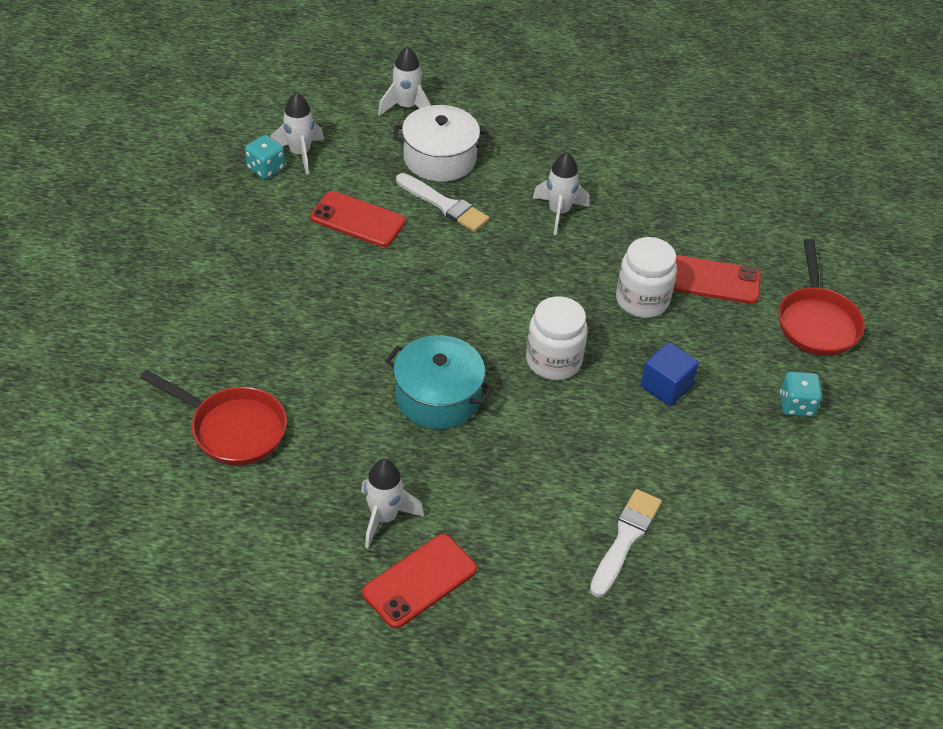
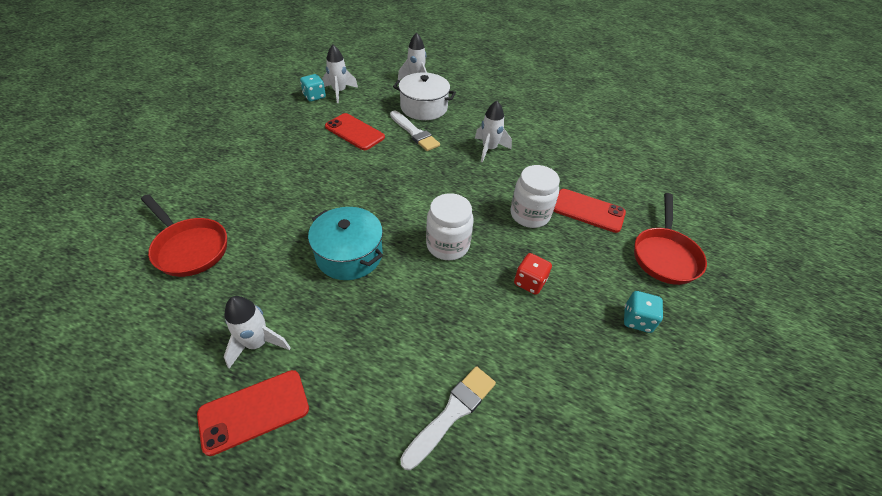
camera: 15 degrees right, 0 degrees up
blue cube [641,342,699,406] -> red dice [514,253,552,295]

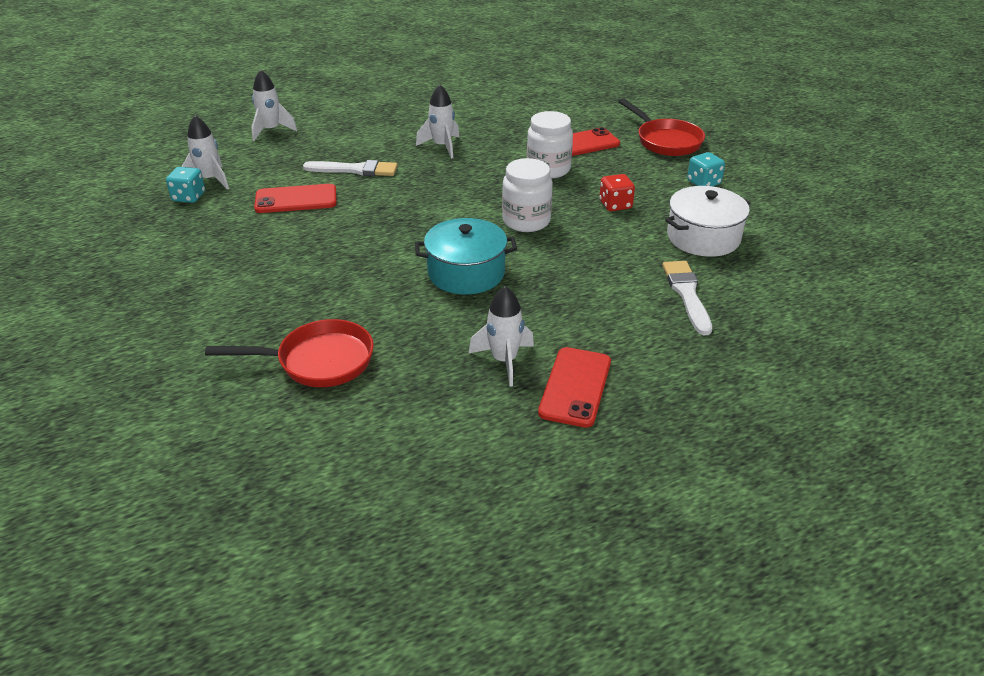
camera: 45 degrees left, 10 degrees down
white pot [393,72,456,120] -> white pot moved to [665,186,750,257]

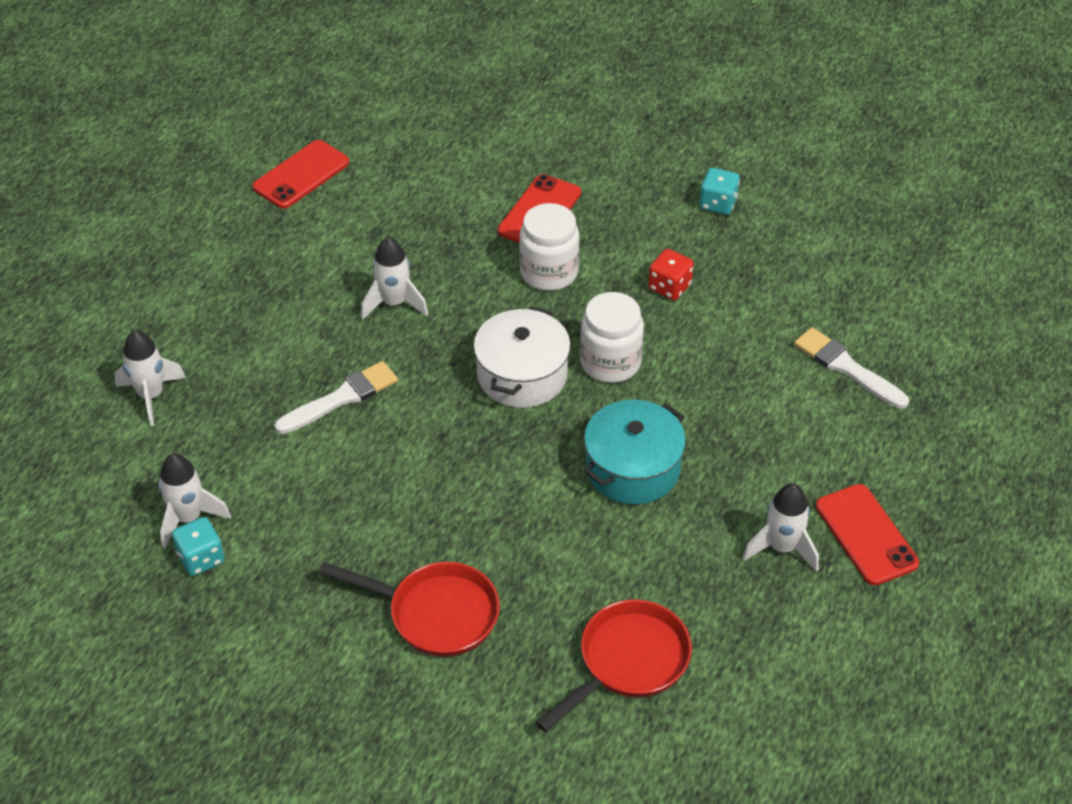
camera: 40 degrees left, 10 degrees up
red phone [254,184,337,213] -> red phone moved to [253,140,349,209]
red pan [618,98,705,156] -> red pan moved to [319,562,500,657]
white pot [665,186,750,257] -> white pot moved to [474,306,571,408]

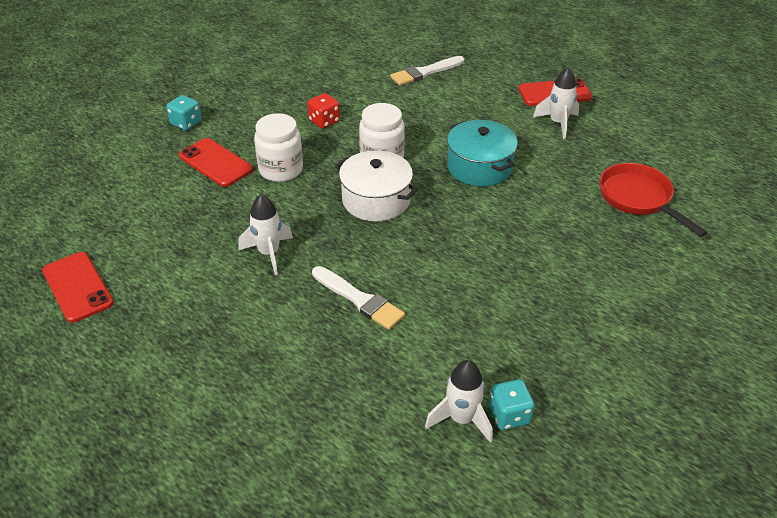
camera: 75 degrees left, 5 degrees down
white rocket [114,330,186,426] -> none
white brush [275,361,398,434] -> white brush turned 150 degrees clockwise [312,266,405,330]
red pan [319,562,500,657] -> none
turquoise dice [699,168,740,215] -> turquoise dice moved to [166,95,202,130]

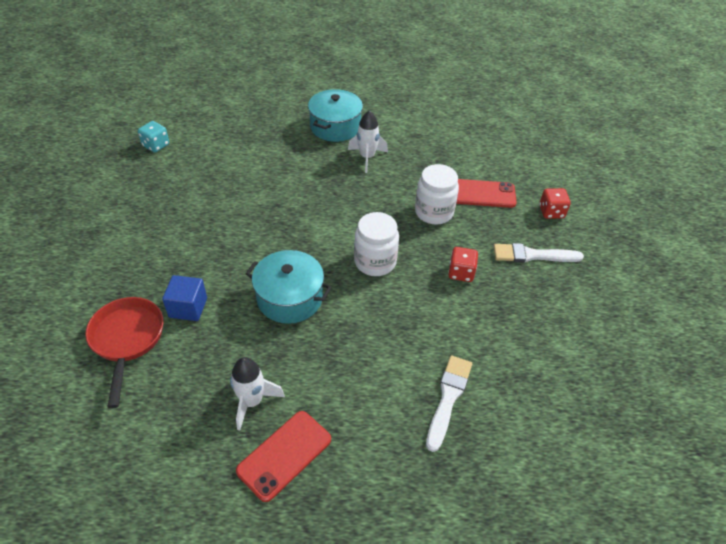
camera: 140 degrees right, 5 degrees up
red phone [42,252,114,323] -> none
turquoise dice [166,95,202,130] -> red dice [539,188,571,219]
white brush [312,266,405,330] -> white brush moved to [494,243,584,263]
white pot [335,150,418,221] -> none
white rocket [425,360,493,443] -> none
red pan [599,163,708,237] -> red pan turned 120 degrees counterclockwise [85,297,164,408]
none -> blue cube [162,275,207,321]
none -> turquoise pot [308,89,363,142]

